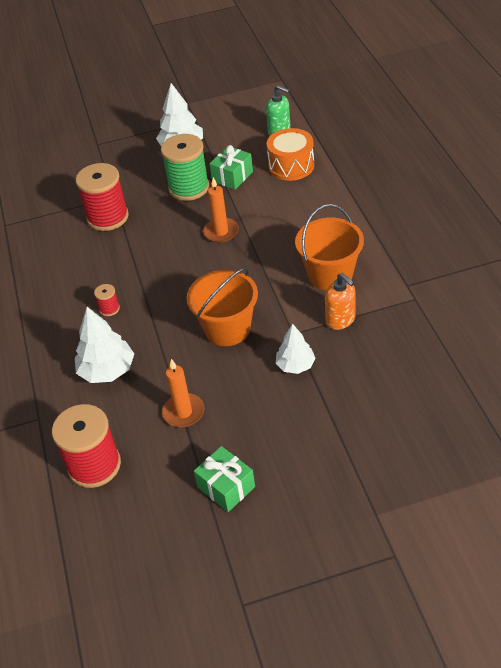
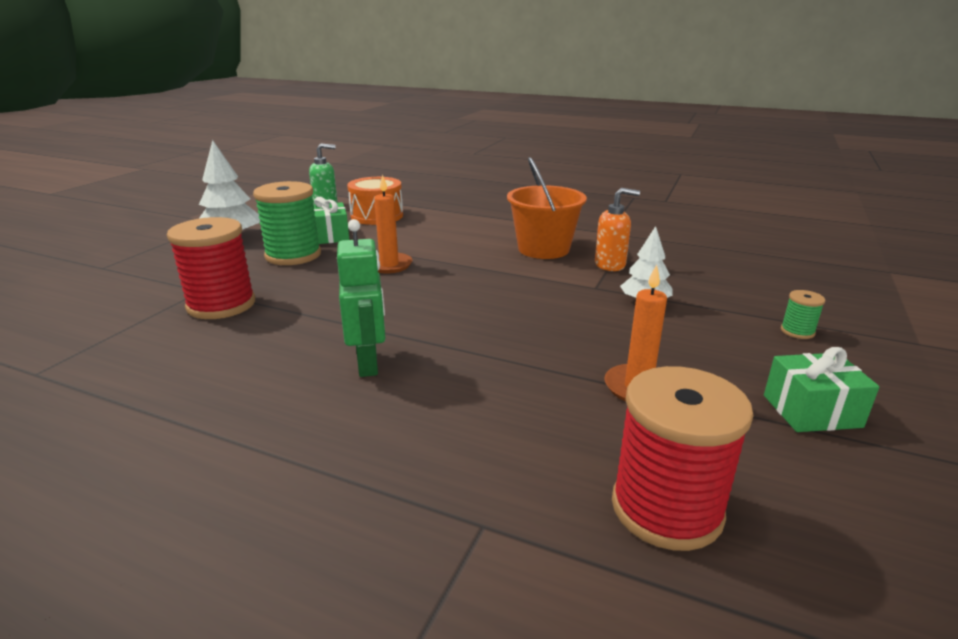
camera: 55 degrees left, 20 degrees down
white tree [75,307,134,383] -> none
red spool [94,284,120,316] -> green robot [337,219,386,377]
orange bucket [187,267,258,346] -> none
none -> green spool [781,290,825,339]

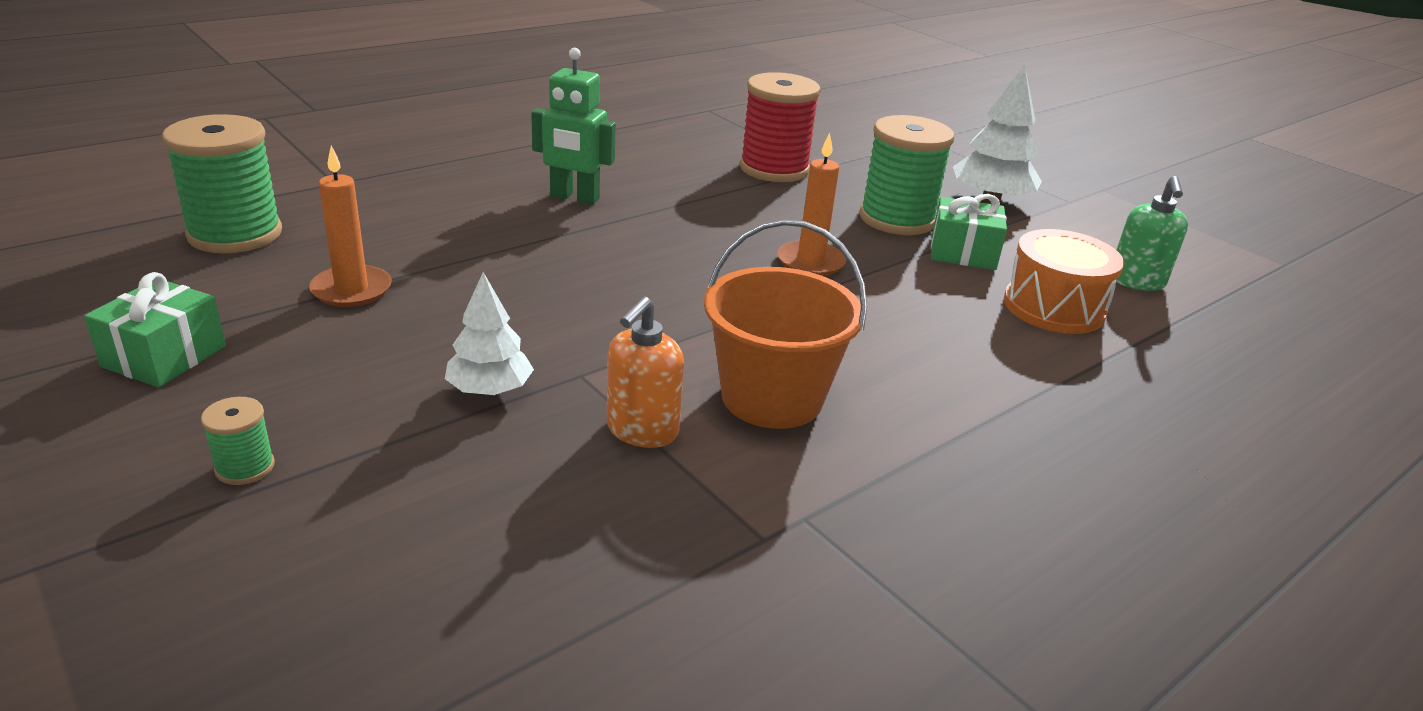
camera: 115 degrees right, 5 degrees up
red spool [612,366,753,551] -> green spool [162,114,282,253]

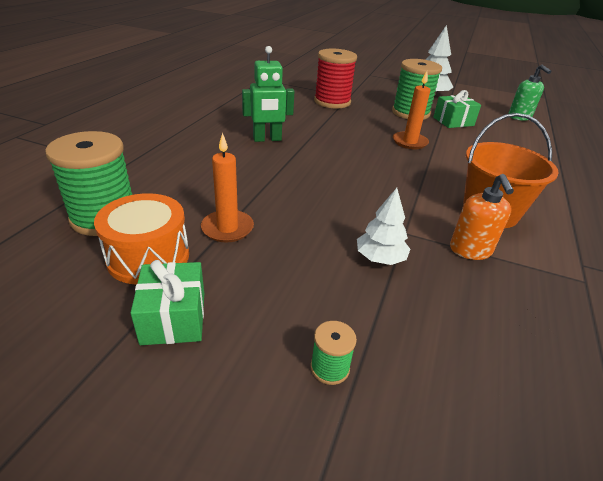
camera: 30 degrees left, 5 degrees up
orange drum [1004,229,1124,334] -> orange drum moved to [94,193,189,285]

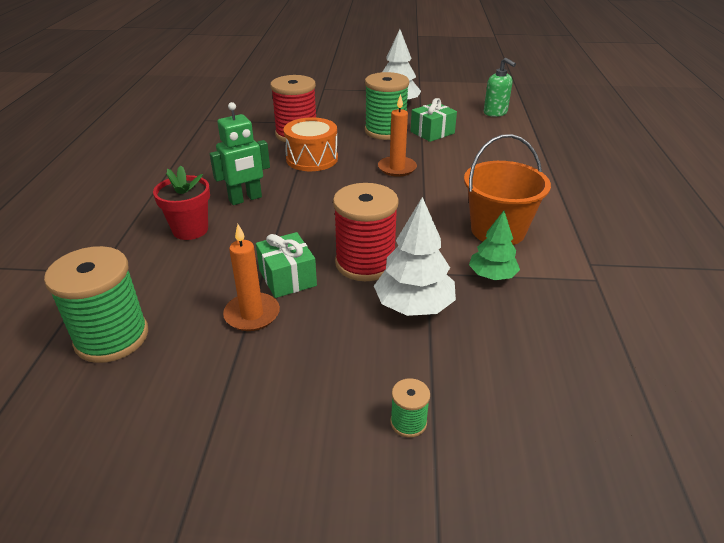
camera: 15 degrees left, 0 degrees up
orange drum [94,193,189,285] -> orange drum moved to [283,117,338,171]
green gift [131,260,204,345] -> green gift moved to [256,232,317,298]
white tree [357,188,410,265] -> white tree [374,197,456,316], size x1.53
orange soap dispenser [450,174,514,260] -> green tree [469,211,520,280]
none -> red flower pot [153,165,210,240]
none -> red spool [333,183,399,281]

